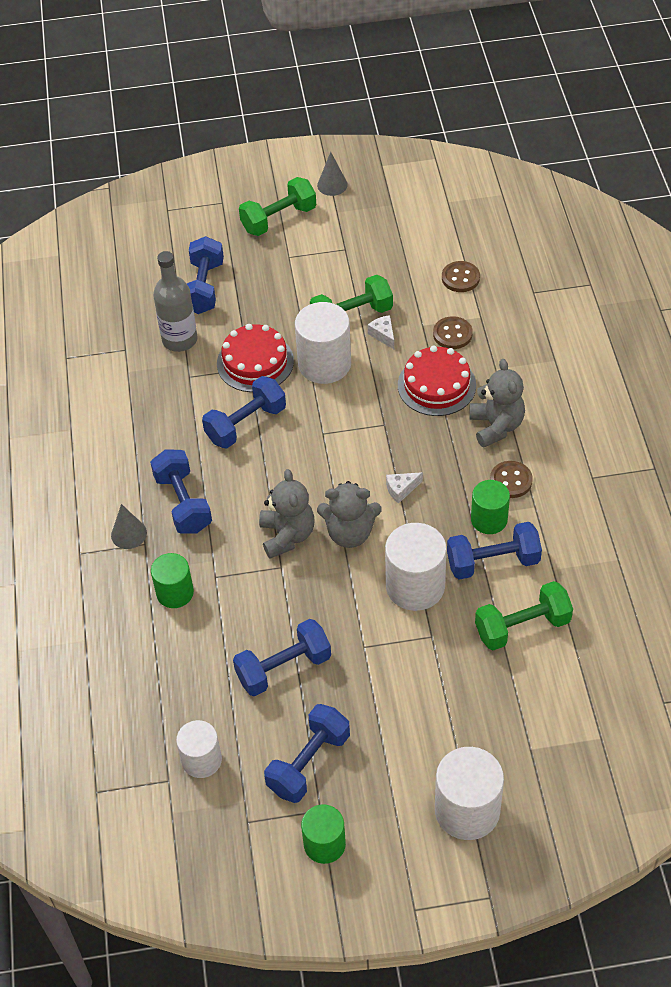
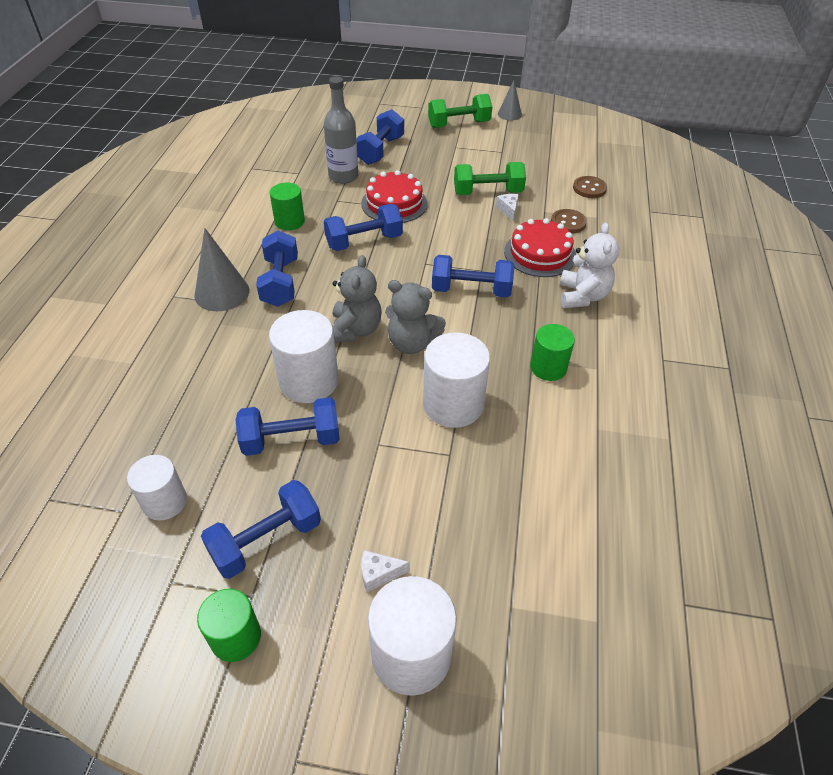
camera: 15 degrees right, 5 degrees down
grey cone [111,504,147,549] -> grey cone [194,228,249,311], size x1.64
green cylinder [151,553,194,608] -> green cylinder moved to [270,183,305,230]
white cylinder [295,302,351,384] -> white cylinder moved to [269,310,338,403]
white cheese [386,472,423,504] -> white cheese moved to [361,550,410,592]
blue dumbbell [447,522,542,580] -> blue dumbbell moved to [432,255,514,297]
grey teddy bear [469,359,525,448] -> white teddy bear [560,223,619,308]
green dumbbell [475,581,573,650] -> none
brown button [490,461,533,498] -> none

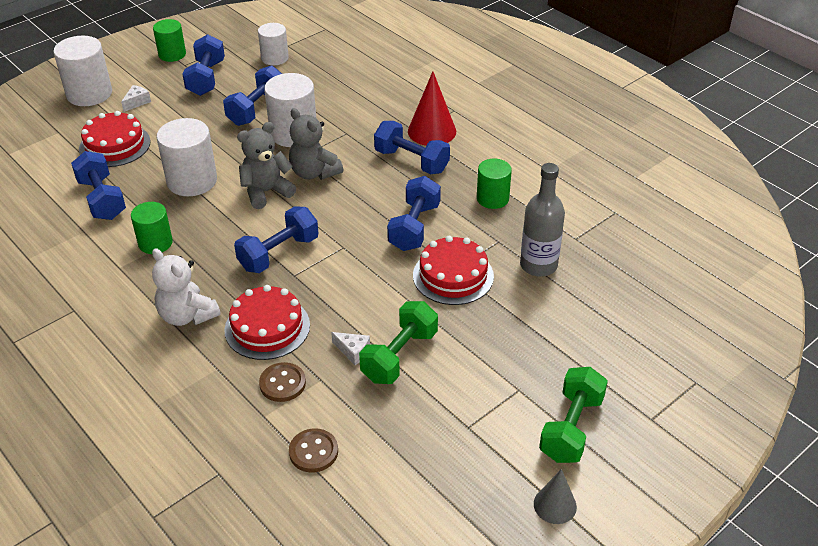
camera: 130 degrees right, 5 degrees down
grey cone [194,228,249,311] -> red cone [408,71,456,146]
blue dumbbell [356,109,404,165] -> blue dumbbell moved to [71,151,126,220]
none -> red cake [79,111,151,167]

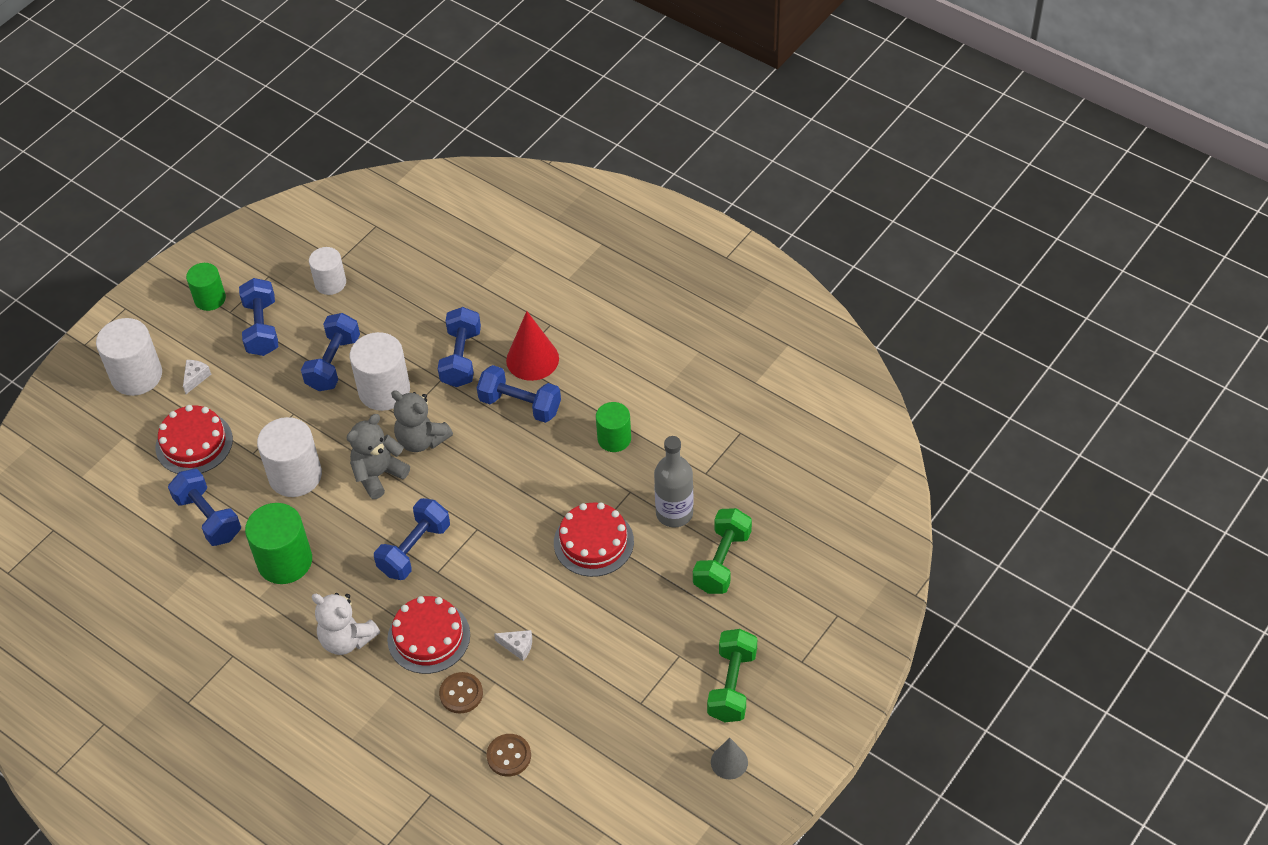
camera: 10 degrees left, 10 degrees up
green cylinder [131,202,173,254] -> green cylinder [245,503,312,584], size x1.57
green dumbbell [359,301,438,384] -> green dumbbell moved to [693,508,752,594]
blue dumbbell [387,176,441,251] -> blue dumbbell moved to [438,307,481,387]

